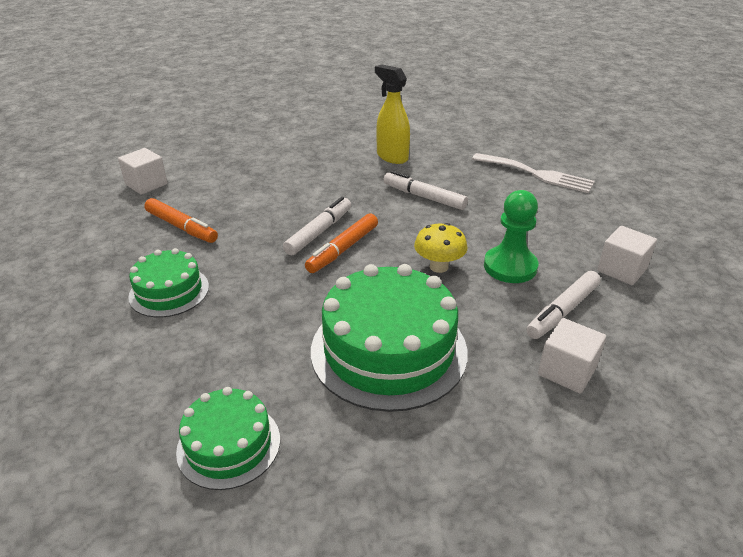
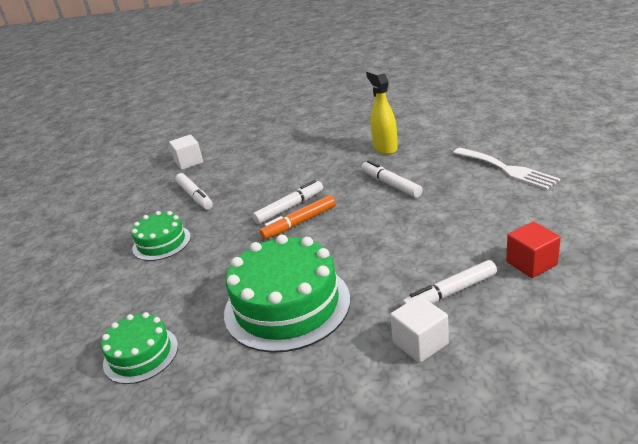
camera: 25 degrees right, 5 degrees down
orange marker [144,198,218,243] -> white marker [175,173,213,210]
yellow mushroom [414,223,467,273] -> none
green pawn [484,190,538,283] -> none
white cube [597,226,657,285] -> red cube [506,221,561,278]

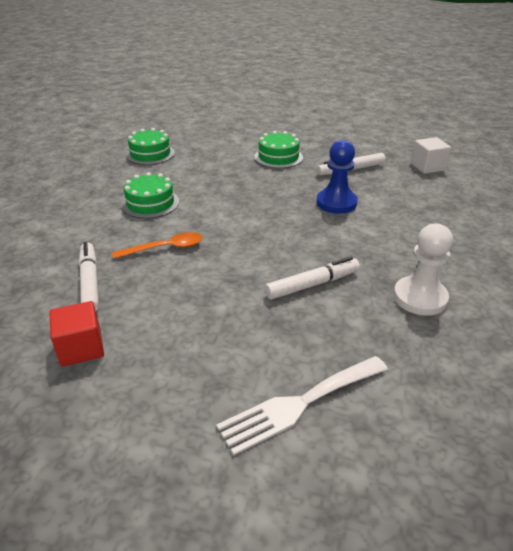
camera: 95 degrees right, 5 degrees up
green cake [224,235,350,353] -> green cake [122,172,179,219], size x0.56
white marker [252,180,323,224] -> none
orange marker [259,195,336,239] -> none
yellow spray bottle [366,70,398,155] -> white pawn [394,224,453,316]
white cube [390,296,449,363] -> none
none -> orange spoon [112,232,202,259]
none -> blue pawn [316,140,358,214]

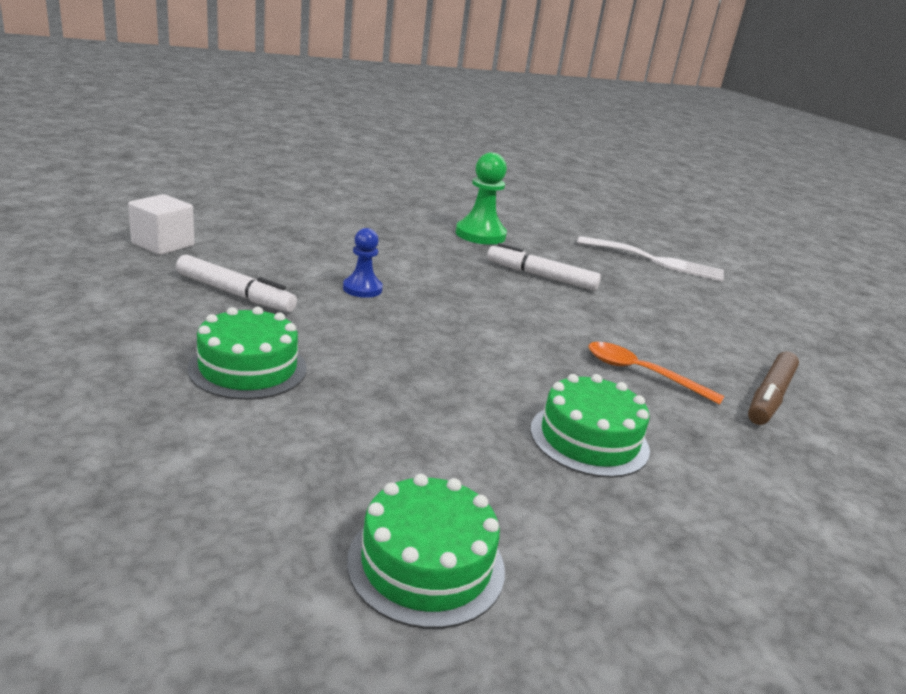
camera: 135 degrees left, 10 degrees down
red cube [50,301,104,367] -> none
white marker [79,242,99,311] -> brown marker [748,351,799,425]
blue pawn [316,140,358,214] -> blue pawn [343,228,383,298], size x0.61
white pawn [394,224,453,316] -> green pawn [456,152,507,245]

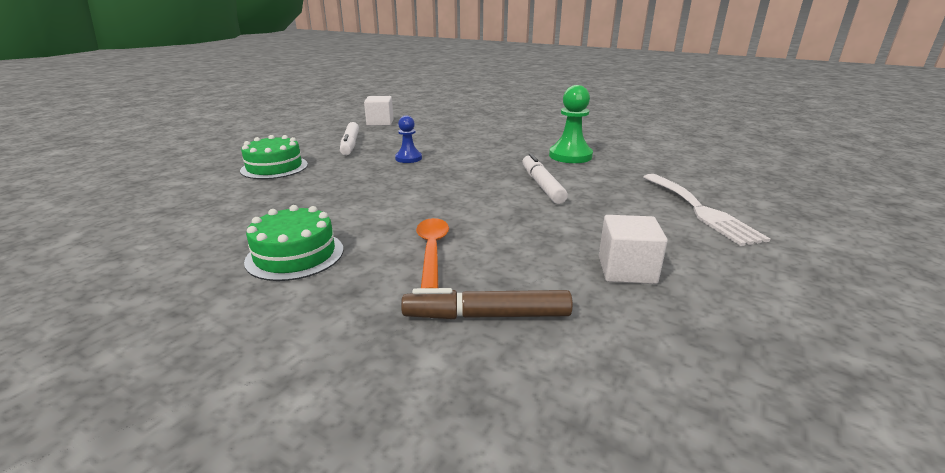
camera: 60 degrees right, 0 degrees up
green cake [347,474,505,629] -> none
none -> white cube [599,215,668,284]

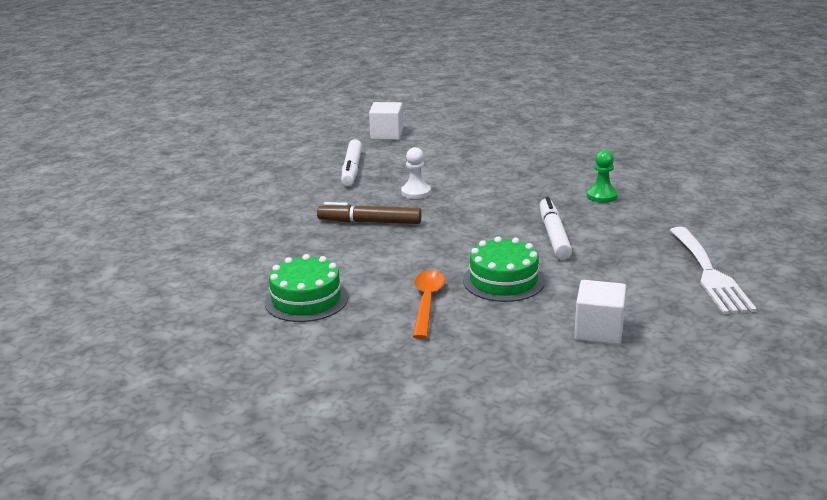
camera: 10 degrees right, 0 degrees up
green cake [240,135,308,179] -> green cake moved to [463,237,545,302]
blue pawn [395,116,422,163] -> white pawn [401,147,431,199]
brown marker [401,288,573,319] -> brown marker moved to [317,202,421,224]
green pawn [549,85,593,163] -> green pawn [587,150,618,203], size x0.61

